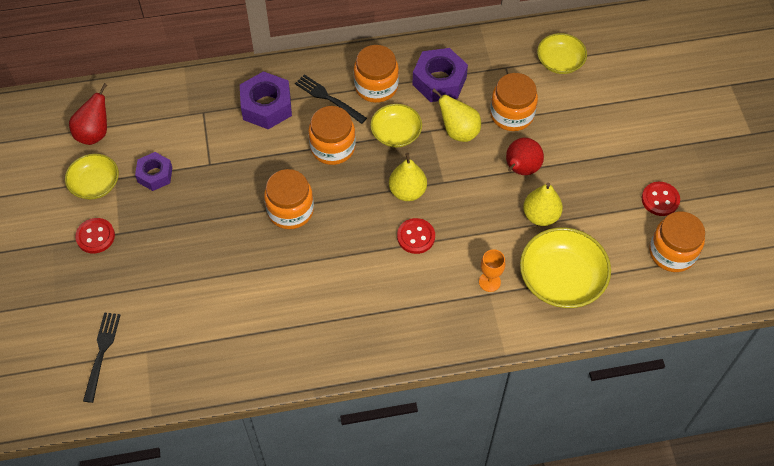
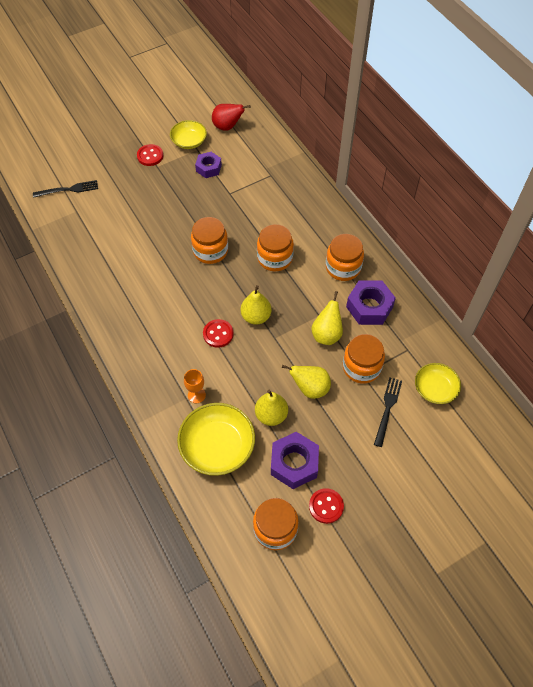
camera: 70 degrees right, 0 degrees up
purple nut [240,71,292,129] -> purple nut moved to [271,432,319,489]
black fork [295,74,367,124] -> black fork moved to [374,378,402,447]
yellow bowl [370,104,422,147] -> none
red pear [506,138,544,175] -> yellow pear [282,365,331,399]

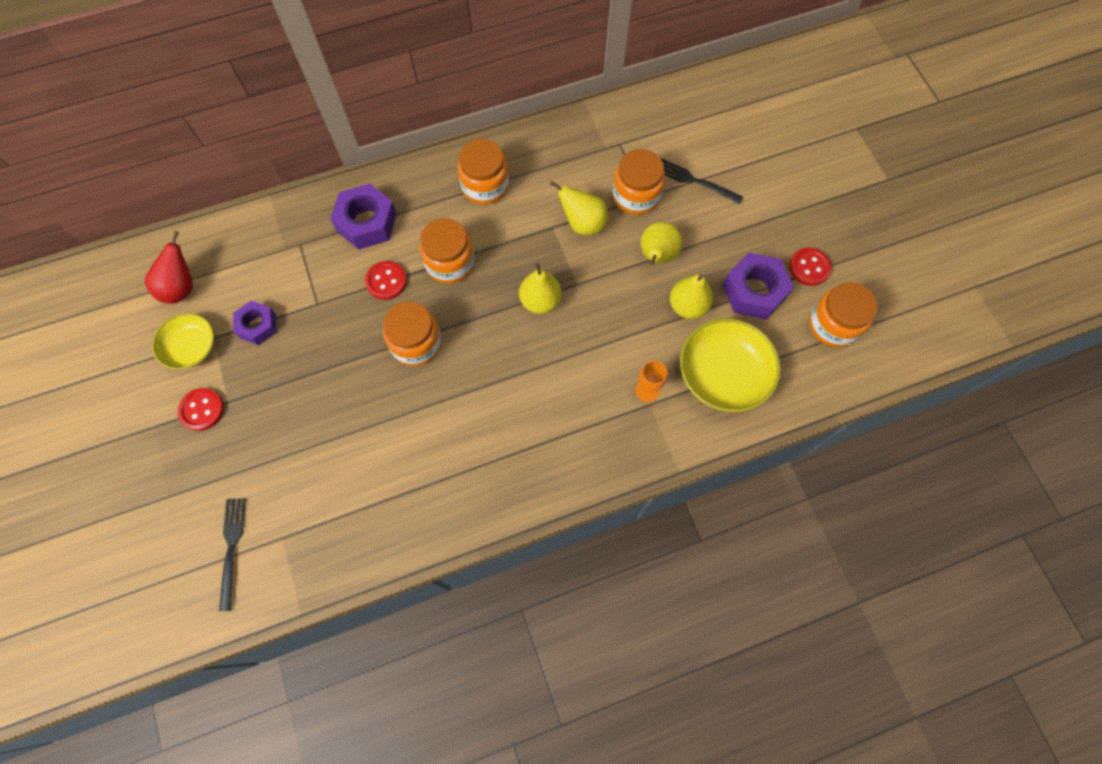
camera: 80 degrees left, 10 degrees up
red button [203,319,234,348] -> red button moved to [365,261,407,300]
purple nut [346,280,396,325] -> purple nut moved to [330,183,397,249]
yellow bowl [415,363,461,404] -> none

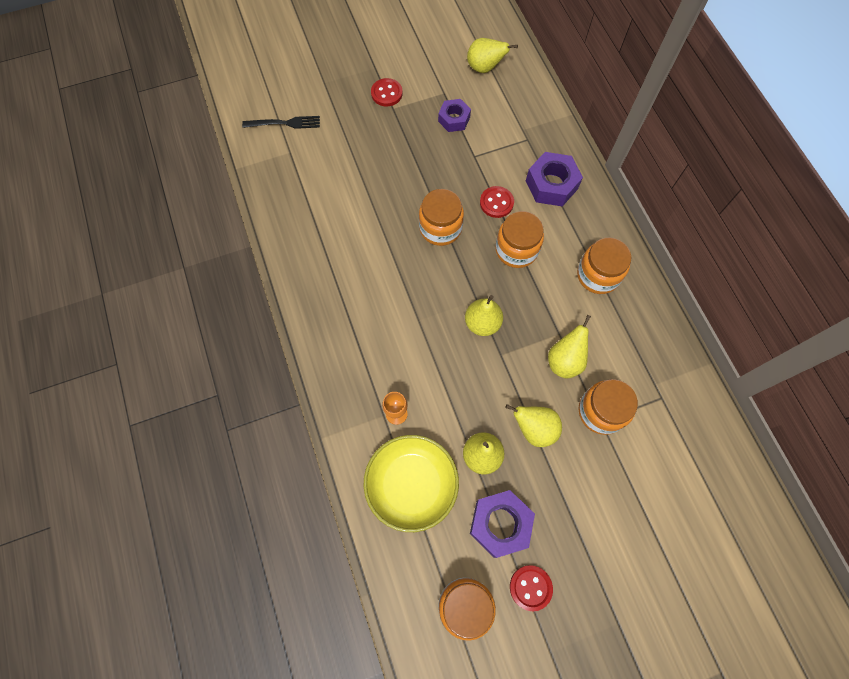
camera: 90 degrees right, 0 degrees up
red pear [145,231,193,304] -> yellow pear [467,38,518,73]
yellow bowl [152,313,214,370] -> none
black fork [661,158,743,204] -> none

